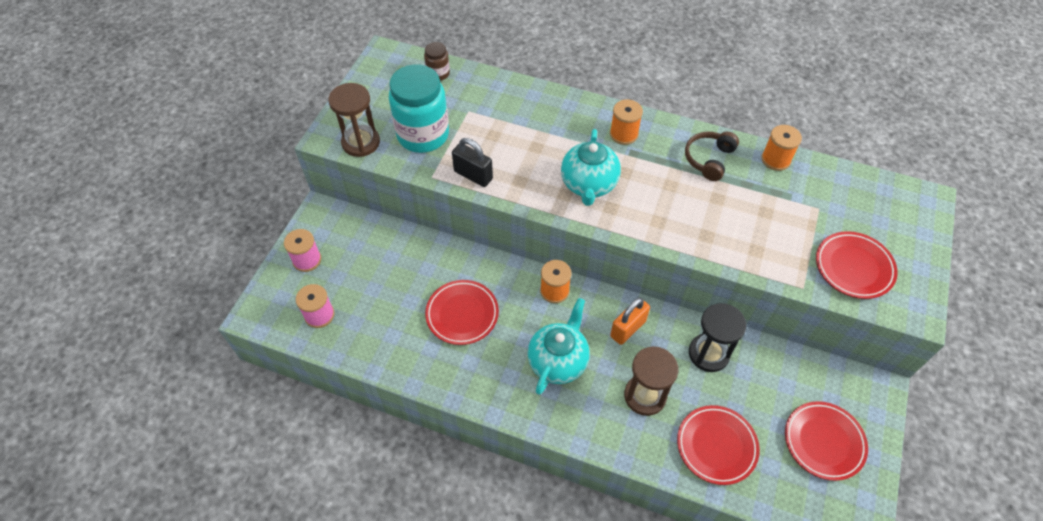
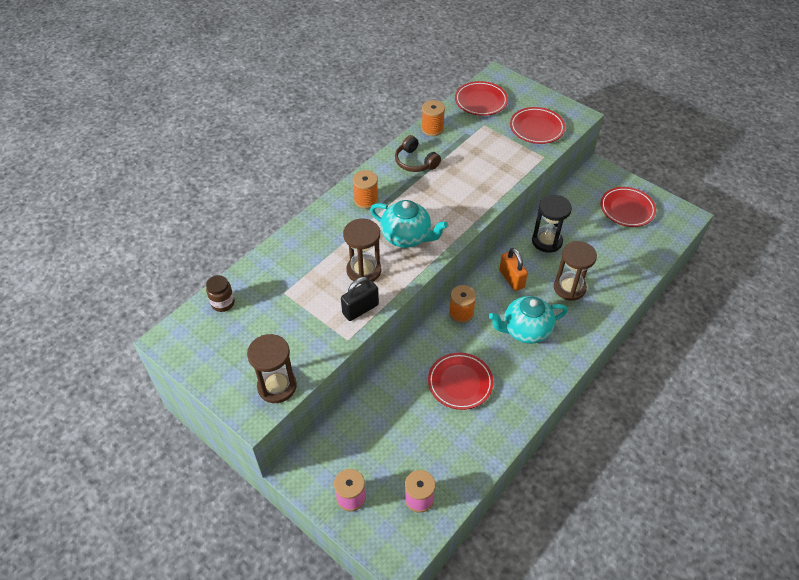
camera: 70 degrees left, 5 degrees down
turquoise jar [389,64,449,153] -> none
turquoise teapot [527,298,590,395] -> turquoise teapot turned 60 degrees counterclockwise [489,296,568,344]
red plate [677,405,760,485] -> red plate moved to [455,81,508,116]
none -> brown hourglass [343,219,381,284]

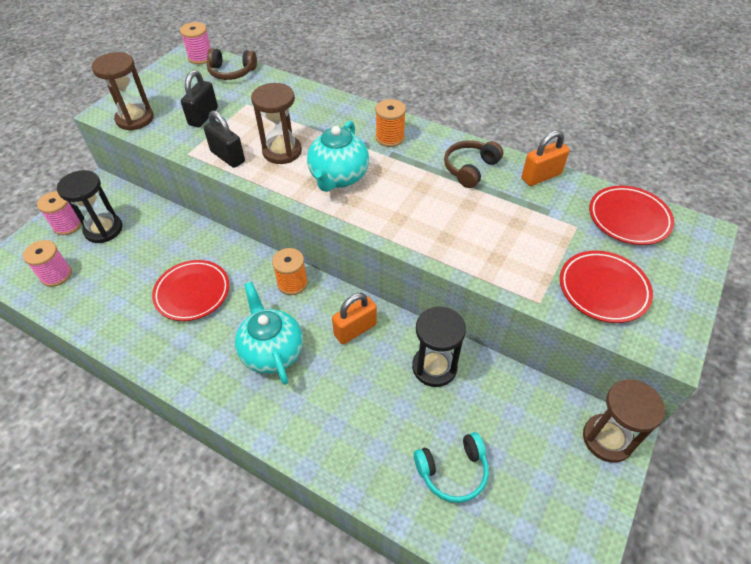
camera: 80 degrees right, 0 degrees up
brown jar [206,275,235,312] -> brown headphones [207,48,257,80]
orange spool [421,100,445,136] -> orange padlock [521,130,570,186]
brown hourglass [554,241,597,301] -> brown hourglass moved to [583,379,665,463]
red plate [601,187,656,227] -> none
none -> black hourglass [57,170,123,243]
none -> pink spool [180,22,211,64]
none -> black padlock [181,70,218,127]
none -> turquoise headphones [414,432,489,503]

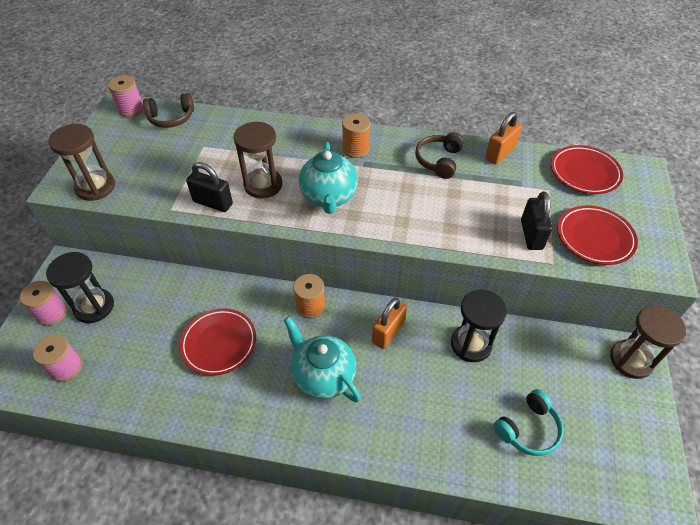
camera: 20 degrees left, 0 degrees up
black padlock [181,70,218,127] -> black padlock moved to [521,191,552,250]

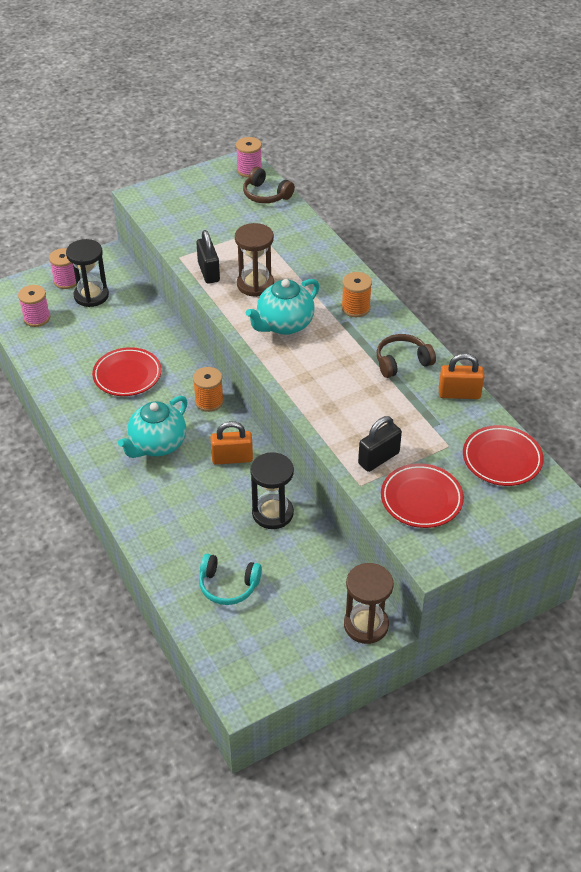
camera: 50 degrees right, 5 degrees down
brown hourglass [49,124,115,201] -> none
turquoise teapot [283,316,361,402] -> turquoise teapot turned 150 degrees counterclockwise [118,396,188,458]

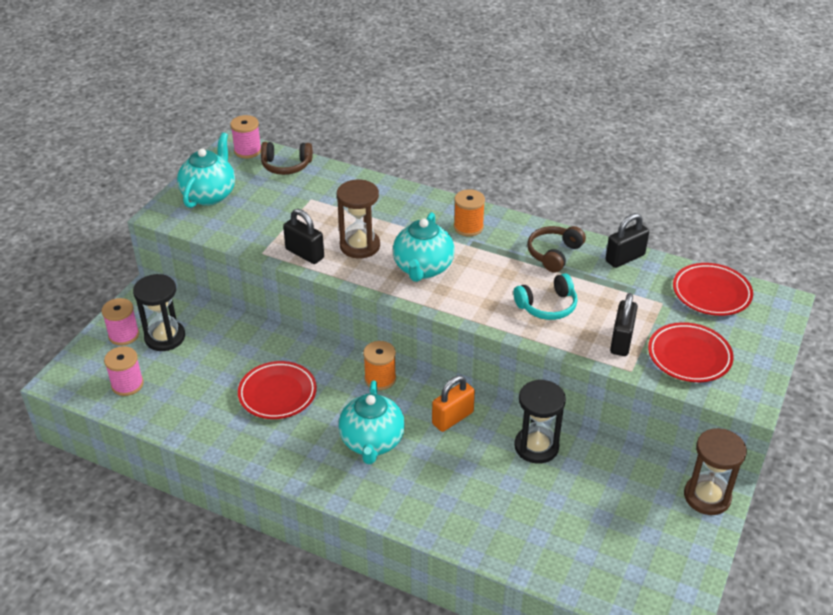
camera: 35 degrees left, 5 degrees down
turquoise headphones [199,554,262,605] -> turquoise headphones moved to [513,273,577,320]
orange padlock [439,353,484,399] -> black padlock [606,213,649,268]
none -> turquoise teapot [177,132,235,208]

